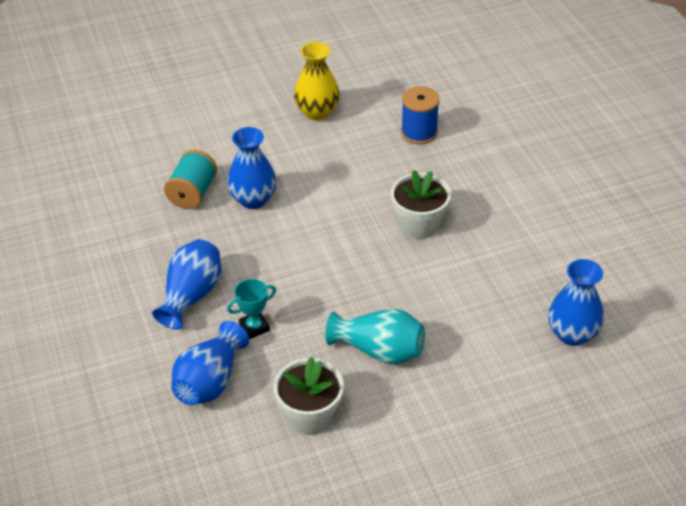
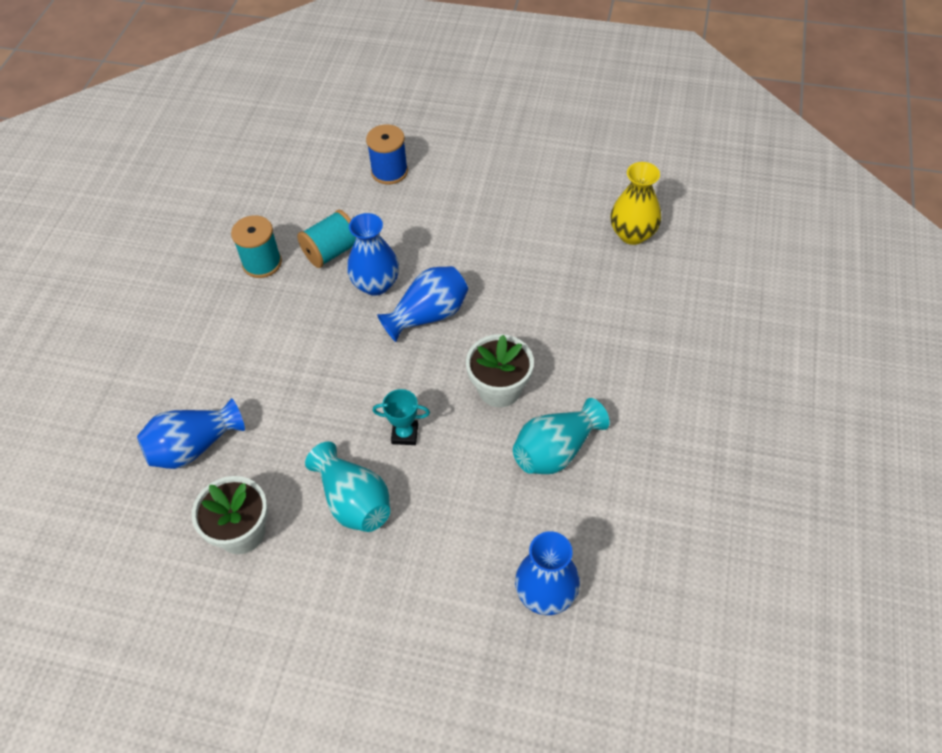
camera: 35 degrees right, 10 degrees up
blue vase [152,239,221,329] -> blue vase moved to [377,266,468,342]
turquoise trophy [227,279,276,339] -> turquoise trophy moved to [373,389,430,445]
yellow vase [294,42,340,121] -> yellow vase moved to [610,162,661,245]
blue spool [401,86,440,144] -> blue spool moved to [366,124,408,185]
none -> turquoise spool [231,215,282,278]
none -> turquoise vase [513,398,610,474]

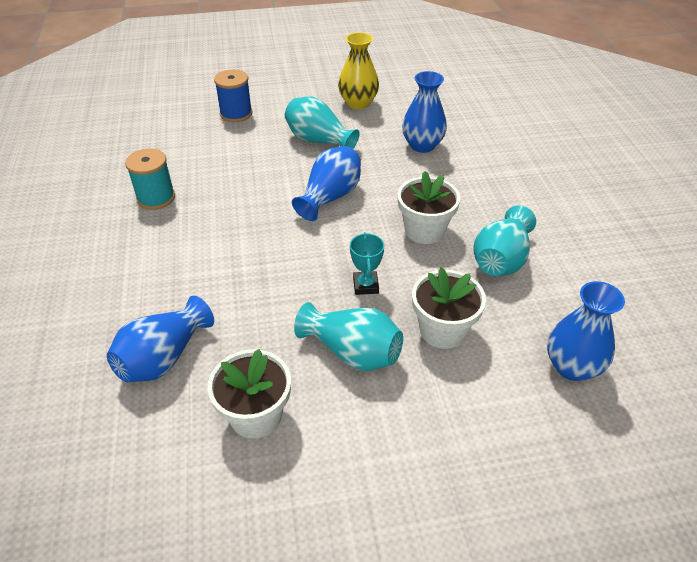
camera: 25 degrees left, 10 degrees down
turquoise spool [297,210,357,268] -> none
blue vase [347,213,399,296] -> blue vase moved to [402,71,447,153]
turquoise trophy [373,389,430,445] -> turquoise trophy turned 75 degrees counterclockwise [350,232,384,295]
yellow vase [610,162,661,245] -> yellow vase moved to [338,32,379,109]
none -> turquoise vase [285,97,360,149]
none -> white flower pot [412,267,486,349]

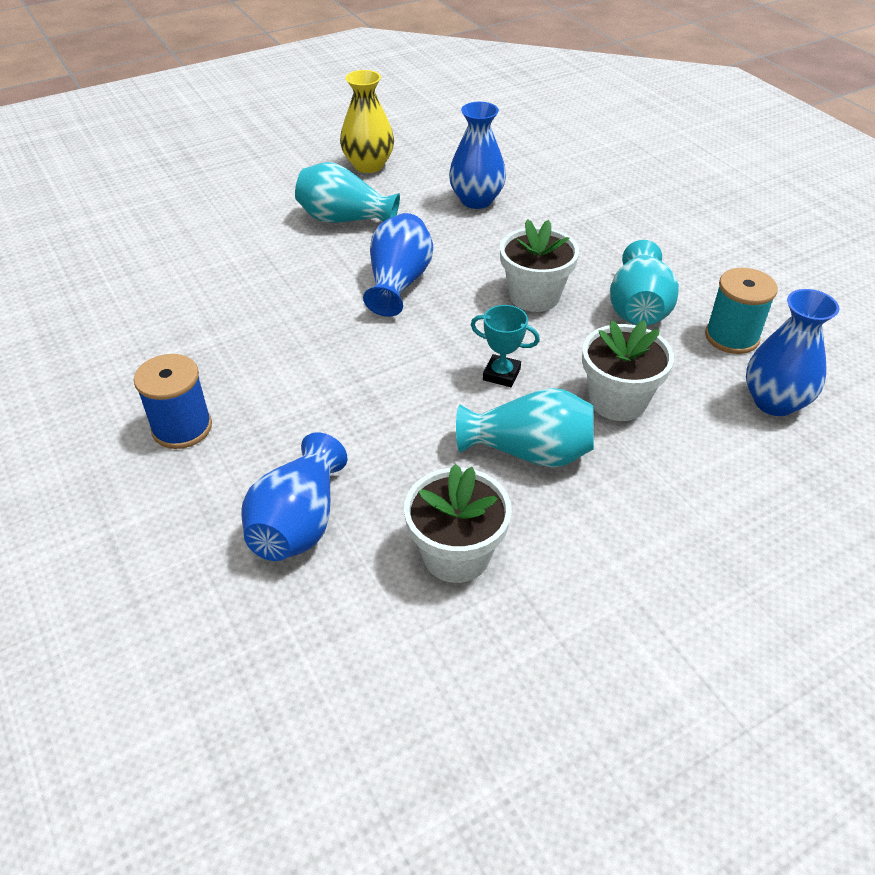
camera: 20 degrees left, 0 degrees up
turquoise spool [125,148,175,210] -> turquoise spool moved to [705,268,778,354]
blue spool [214,69,253,122] -> blue spool moved to [134,354,212,449]
turquoise trophy [350,232,384,295] -> turquoise trophy turned 45 degrees counterclockwise [471,305,540,387]

